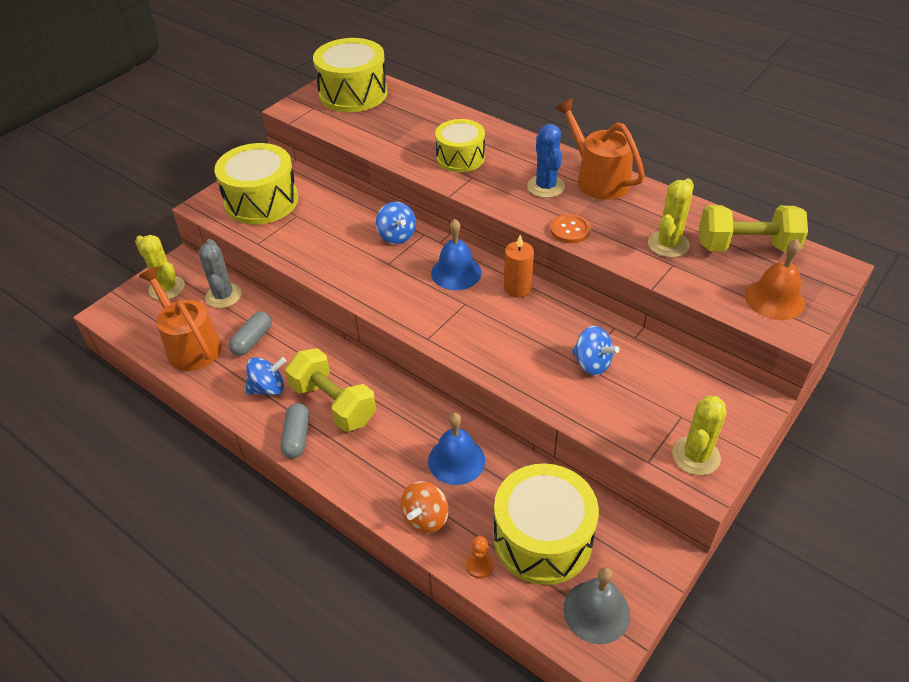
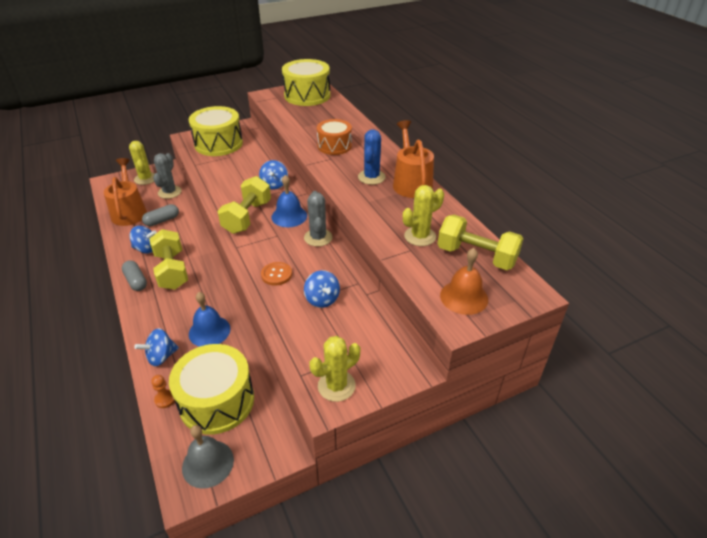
camera: 25 degrees right, 5 degrees down
grey capsule [280,403,309,458] -> grey capsule turned 60 degrees counterclockwise [122,260,147,291]
orange spinning top [401,481,449,533] -> blue spinning top [135,328,179,366]
yellow drum [435,119,485,172] -> orange drum [317,119,352,155]
orange candle [504,235,534,298] -> grey cactus [304,191,333,247]
orange button [550,214,591,243] -> orange button moved to [261,262,292,286]
none -> yellow dumbbell [218,176,271,234]

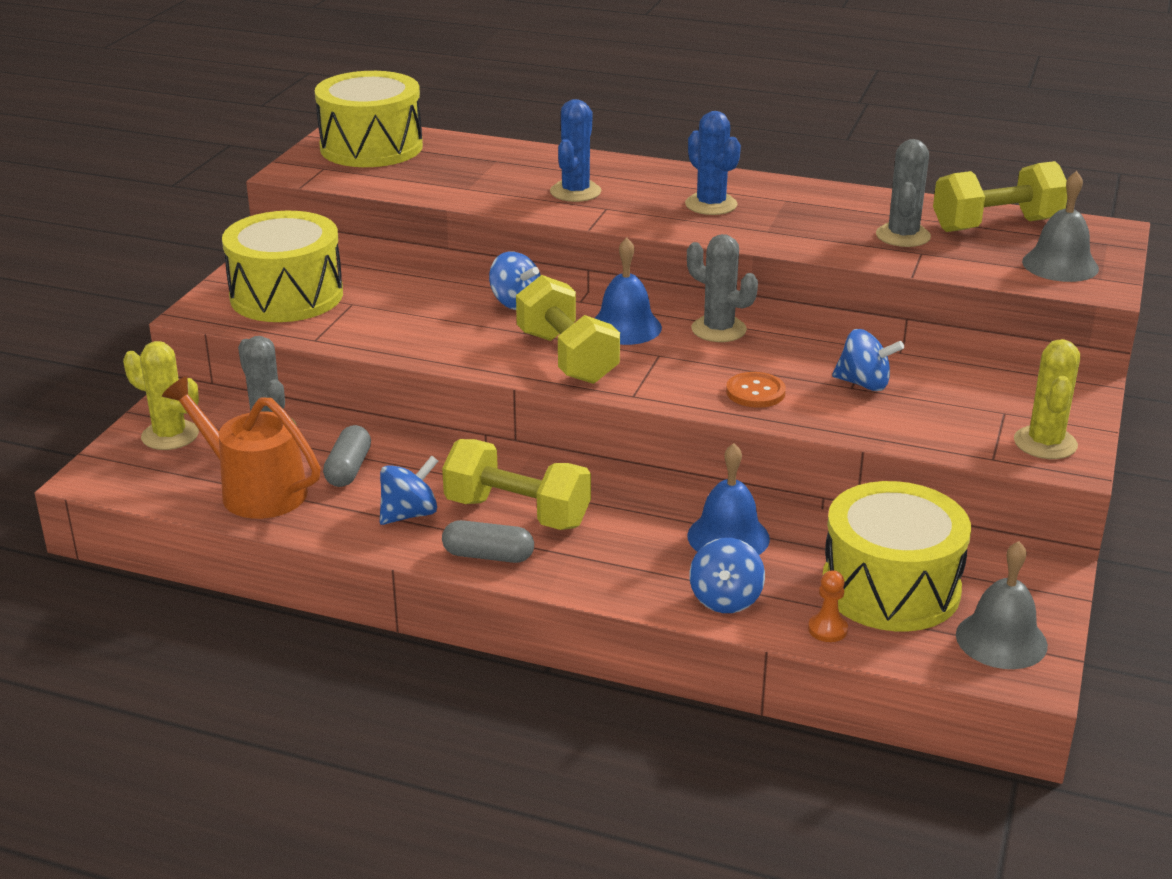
camera: 45 degrees left, 10 degrees down
orange drum [317,119,352,155] -> blue cactus [550,99,601,202]
orange watering can [393,120,434,198] -> none
yellow cactus [403,185,444,246] -> grey cactus [876,139,931,247]
orange bell [440,248,488,315] -> grey bell [1022,171,1099,282]

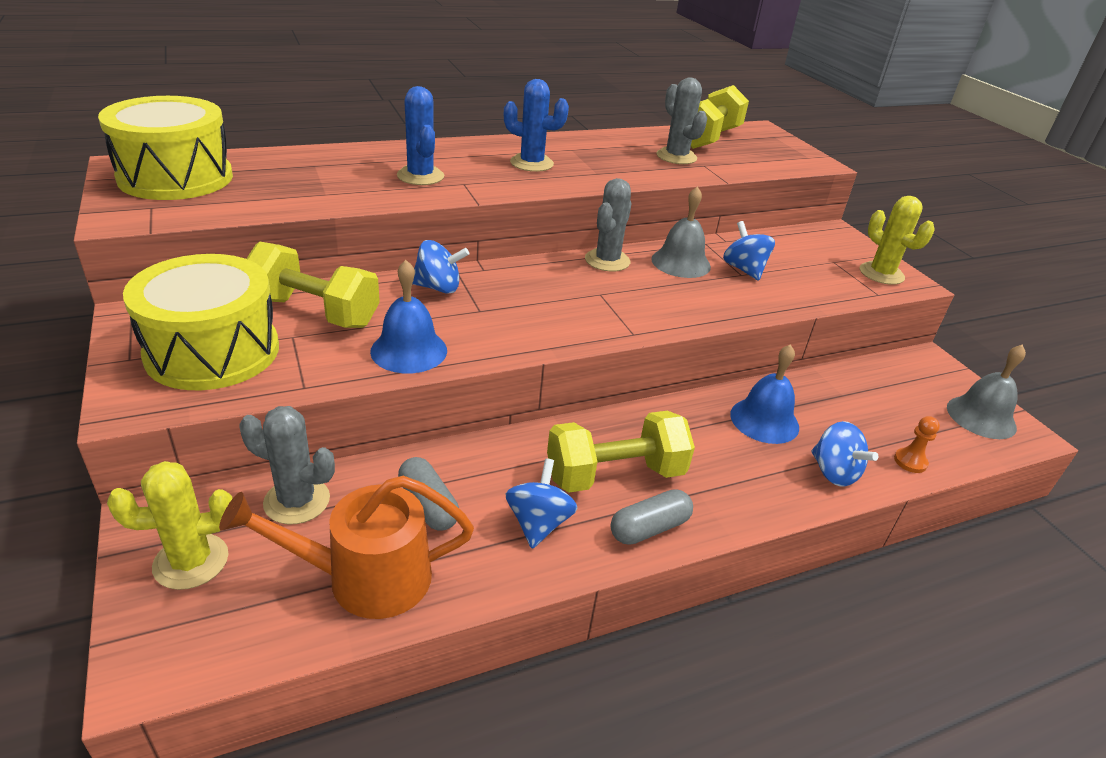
camera: 45 degrees left, 5 degrees up
yellow dumbbell [516,275,620,384] -> yellow dumbbell moved to [247,242,380,328]
blue bell [595,238,662,345] -> blue bell moved to [370,260,447,373]
grey cactus [687,234,758,342] -> grey cactus turned 60 degrees counterclockwise [585,178,631,272]
orange button [726,372,786,408] -> none
yellow drum [822,481,971,631] -> none
blue spinning top [832,329,904,391] -> blue spinning top turned 90 degrees counterclockwise [723,221,775,281]
grey bell [1022,171,1099,282] -> grey bell moved to [651,186,711,278]

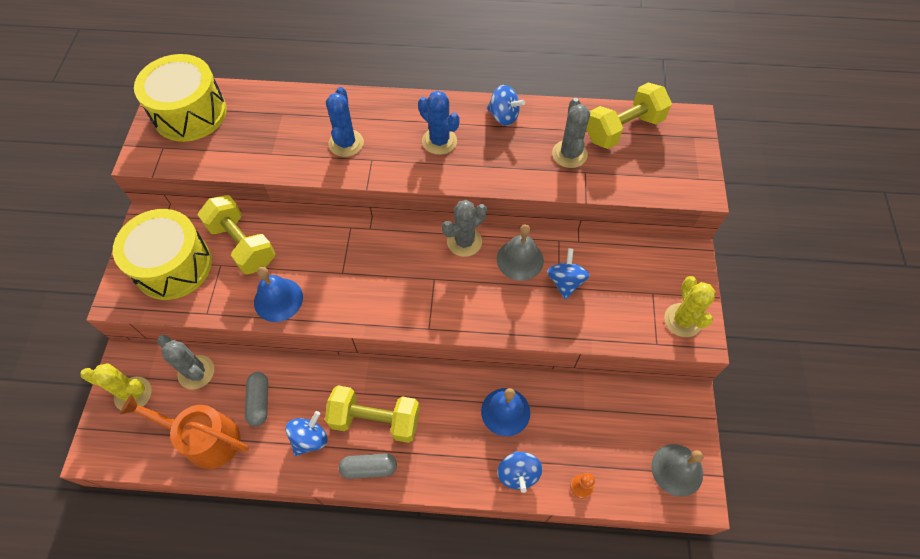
camera: 30 degrees right, 25 degrees up
blue spinning top [412,240,469,294] -> blue spinning top moved to [487,85,525,126]

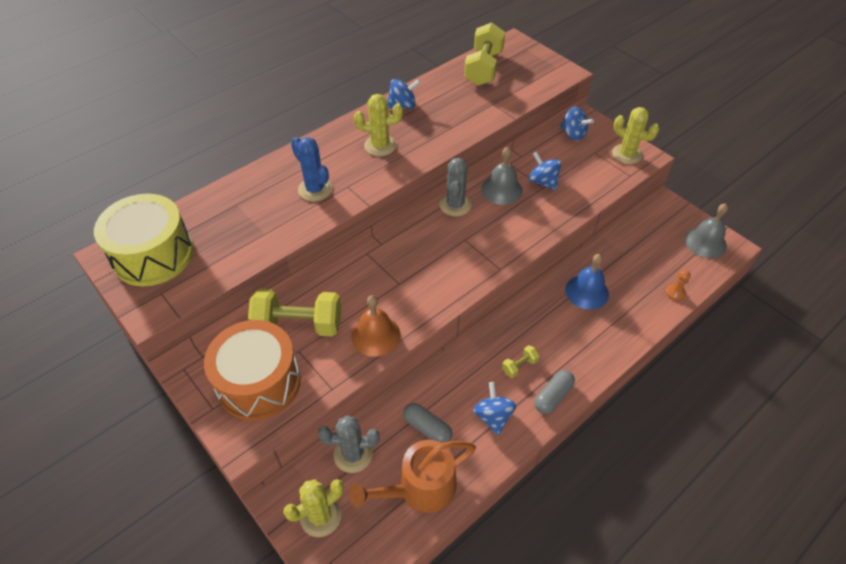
camera: 45 degrees left, 10 degrees down
yellow drum [113,209,212,300] -> orange drum [204,320,301,420]
blue bell [254,267,303,322] -> orange bell [351,295,401,357]
yellow dumbbell [325,385,420,443] -> yellow dumbbell [502,345,540,378], size x0.45
blue cactus [418,91,460,155] -> yellow cactus [354,94,403,156]
blue spinning top [497,451,543,493] -> blue spinning top moved to [560,107,594,141]
grey cactus [552,98,590,168] -> none

